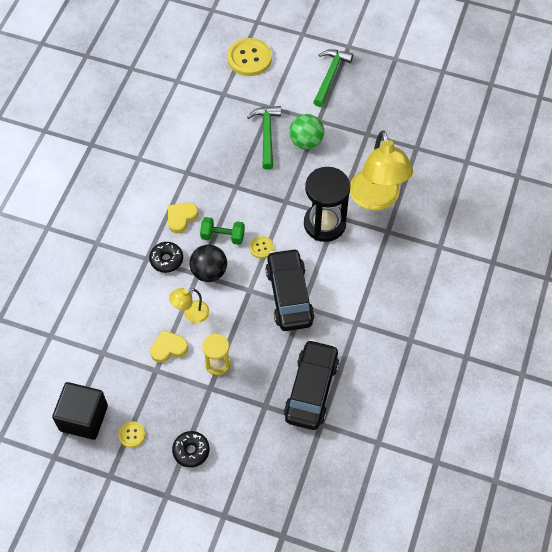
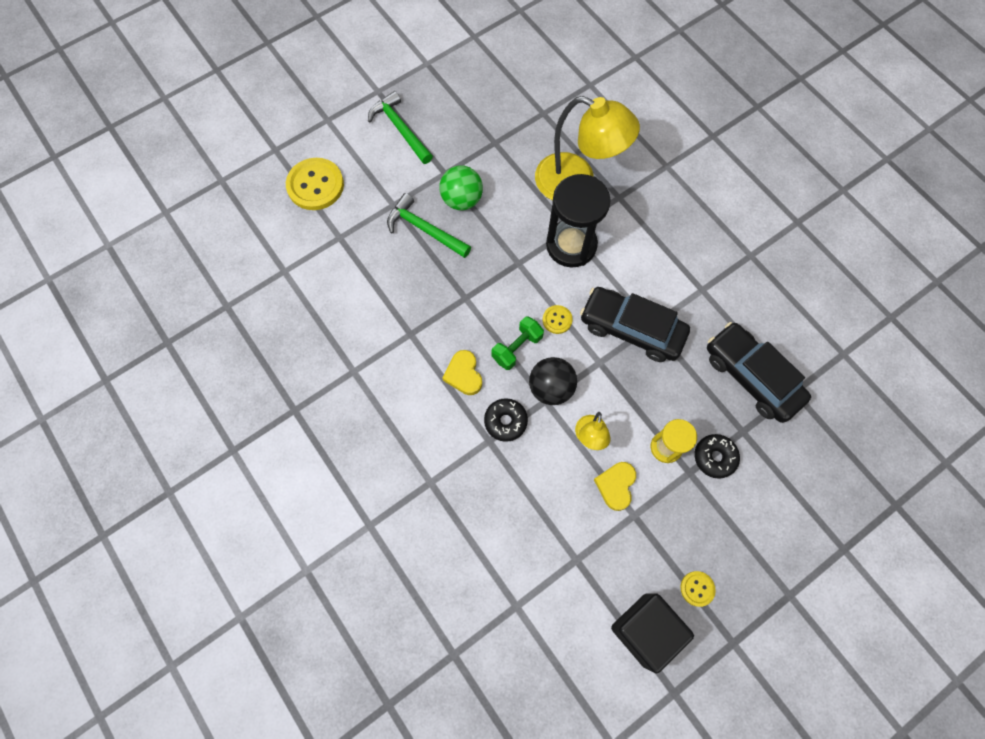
camera: 55 degrees left, 10 degrees up
black donut [172,431,210,468] -> black donut moved to [695,434,740,479]

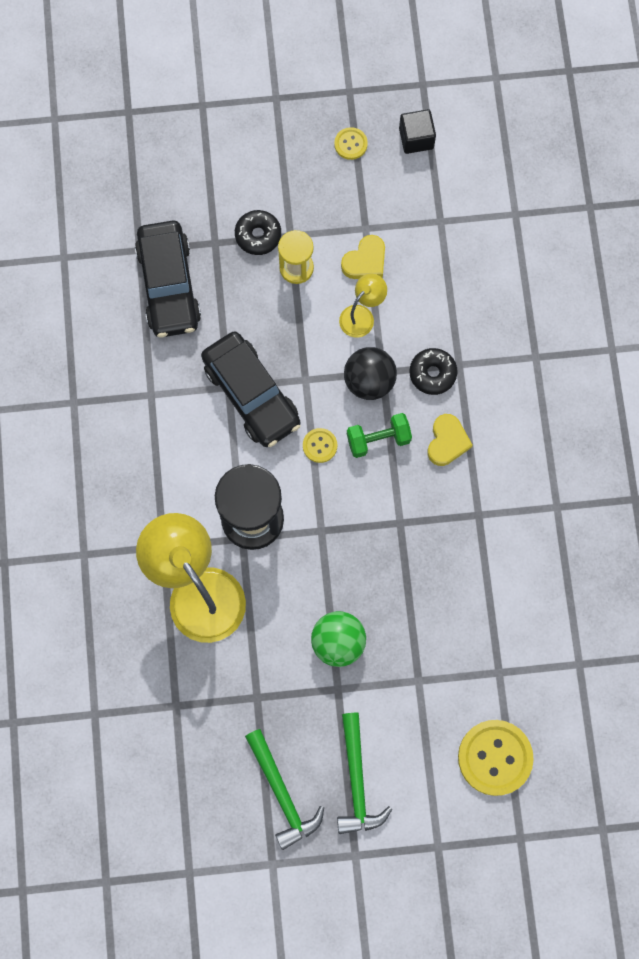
camera: 150 degrees left, 5 degrees up
green hammer [387,193,471,258] -> green hammer moved to [245,729,324,850]
black cube [611,593,694,674] -> black cube [399,109,436,154], size x0.61

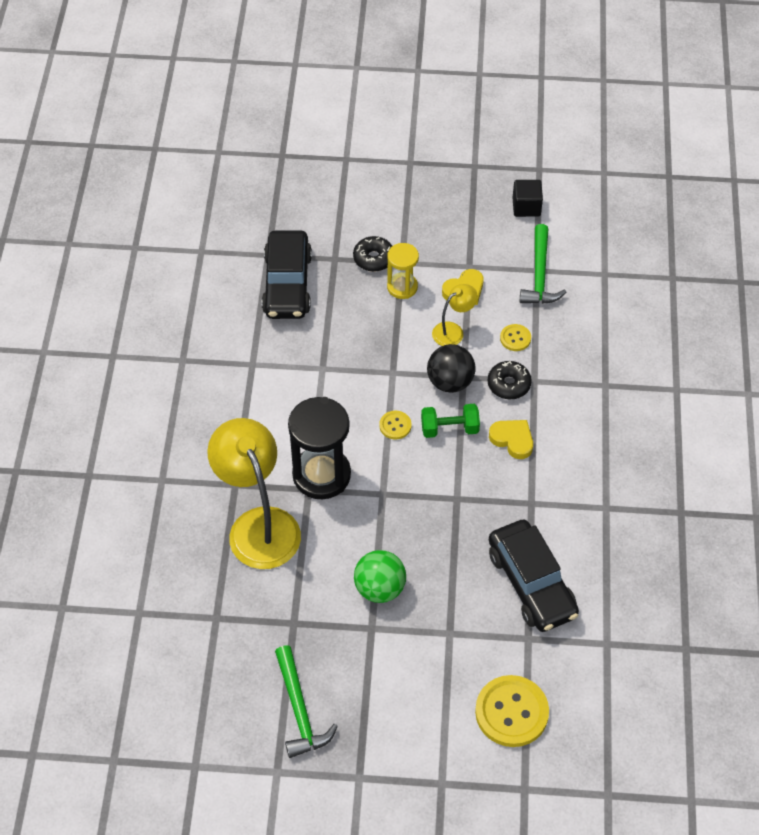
camera: 10 degrees right, 20 degrees down
black car [201,331,300,447] -> black car moved to [489,519,579,632]
yellow button [334,127,368,160] -> yellow button moved to [500,324,531,351]
green hammer [337,713,392,834] -> green hammer moved to [520,224,566,304]
yellow heart [428,414,473,466] -> yellow heart turned 75 degrees counterclockwise [489,420,533,459]

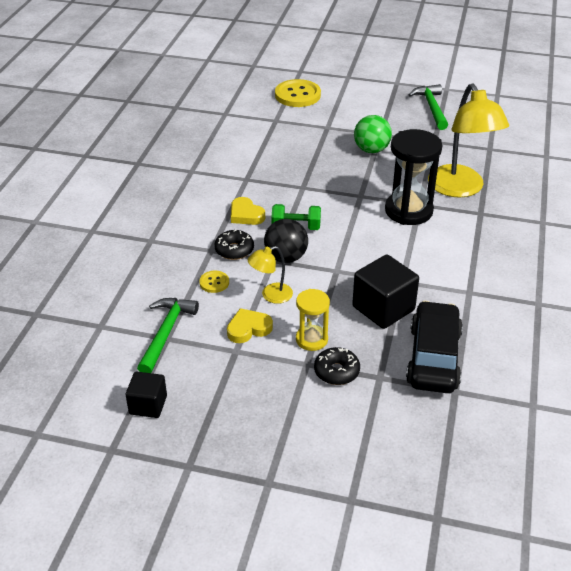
camera: 170 degrees left, 15 degrees down
yellow button [379,411,412,440] -> none
black car [489,519,579,632] -> none
none -> black cube [352,255,419,329]

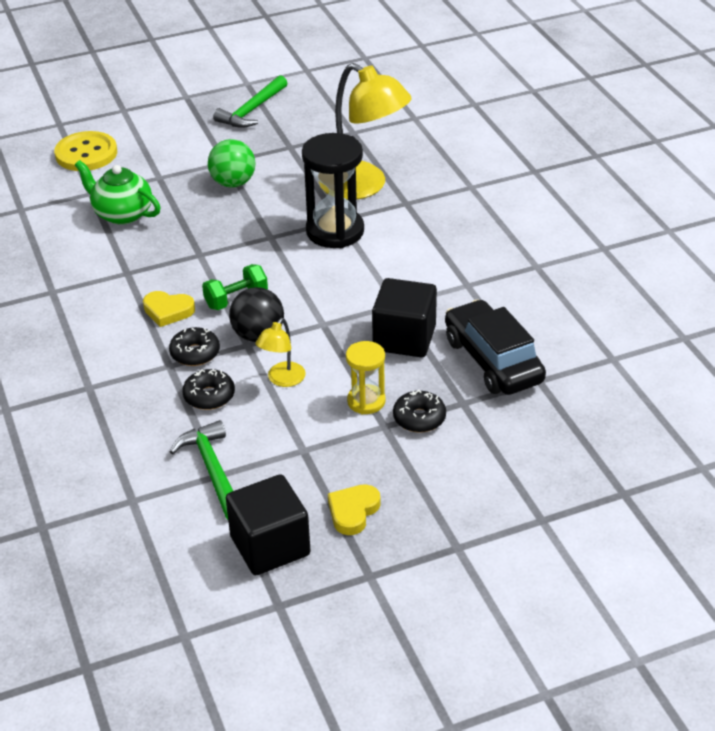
camera: 35 degrees left, 0 degrees up
black cube [125,371,167,418] -> black cube [226,474,311,575], size x1.64
yellow button [199,271,229,293] -> black donut [182,369,235,410]
yellow heart [227,308,273,343] -> yellow heart moved to [328,484,381,535]
green hammer [409,84,448,130] -> green hammer turned 105 degrees counterclockwise [213,75,288,128]
none -> green teapot [75,160,161,225]

